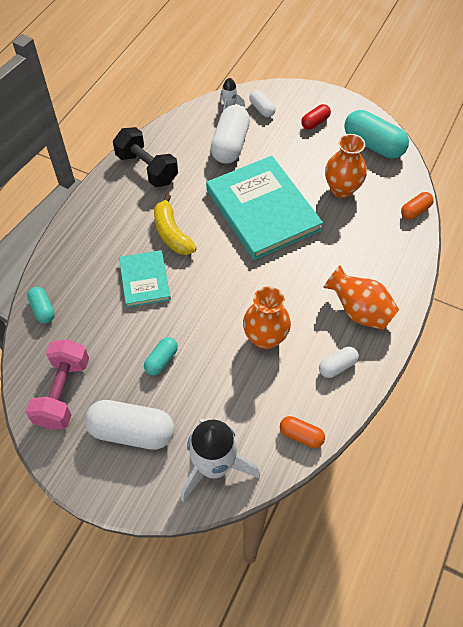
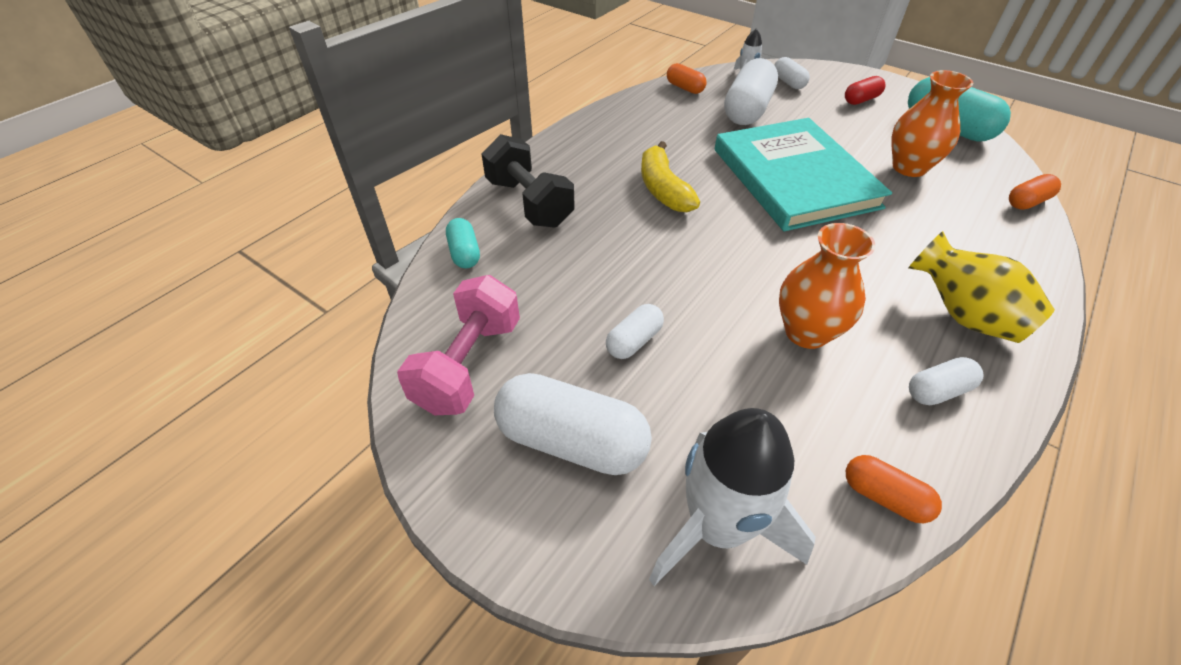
camera: 10 degrees right, 10 degrees down
black dumbbell [113,127,178,187] -> black dumbbell moved to [481,134,575,228]
turquoise book [119,250,171,308] -> none
turquoise capsule [144,337,178,376] -> white capsule [606,304,664,359]
orange vase [323,265,399,330] -> yellow vase [909,231,1055,343]
none -> orange capsule [667,63,707,94]

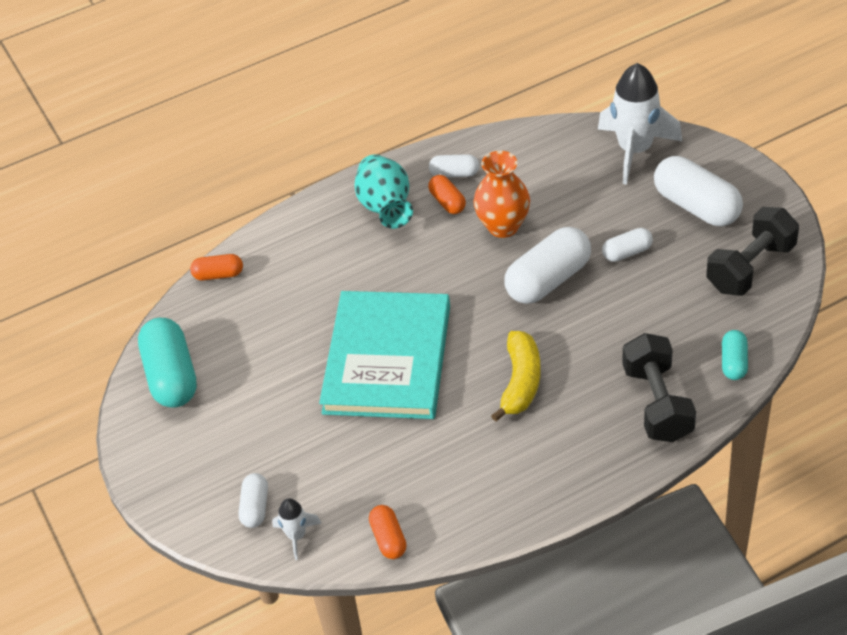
camera: 150 degrees left, 0 degrees up
pink dumbbell [397,275,520,415] -> black dumbbell [706,207,799,296]
white capsule [724,58,778,125] -> white capsule moved to [504,227,591,304]
red capsule [845,76,885,105] -> none
orange capsule [846,455,942,523] -> orange capsule moved to [428,175,466,214]
orange vase [892,70,973,177] -> none
yellow vase [909,231,1055,343] -> turquoise vase [355,154,413,229]

